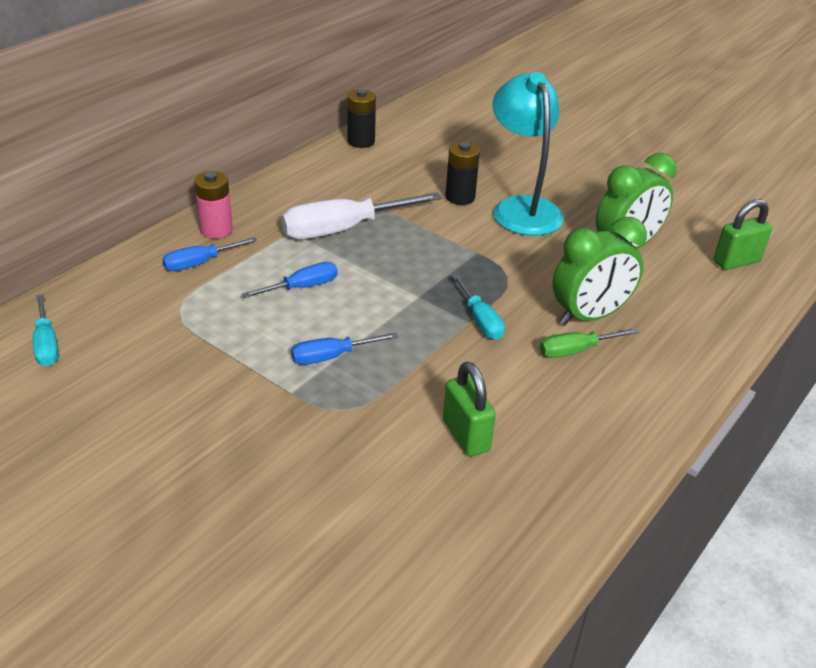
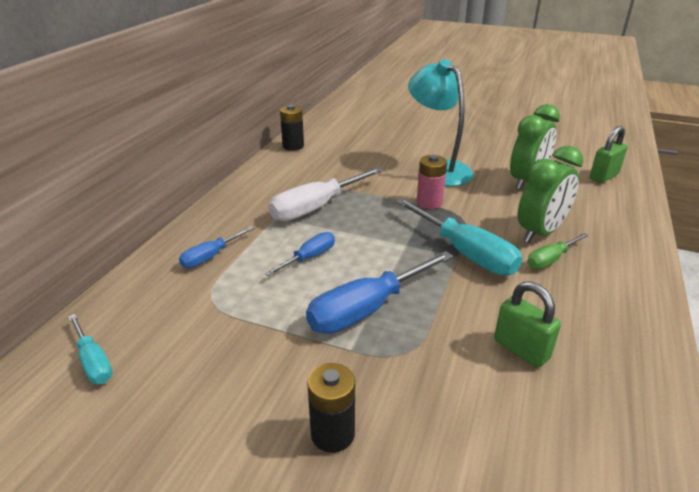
camera: 15 degrees left, 5 degrees down
pink battery [194,171,233,239] -> pink battery moved to [417,155,447,209]
blue screwdriver [291,332,398,365] -> blue screwdriver [306,251,453,334], size x1.82
black battery [445,142,480,205] -> black battery moved to [307,363,355,453]
turquoise screwdriver [452,274,505,340] -> turquoise screwdriver [396,198,522,275], size x1.82

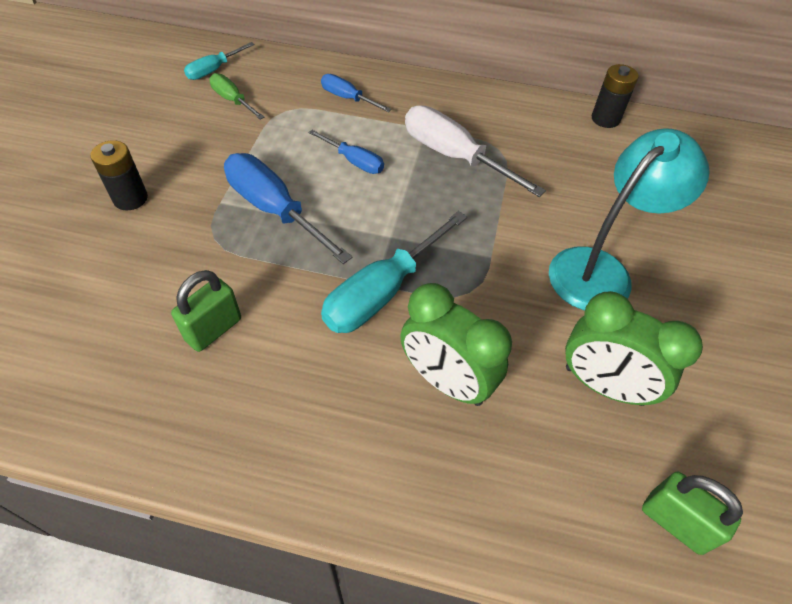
camera: 80 degrees right, 20 degrees up
pink battery [417,155,447,209] -> none
green screwdriver [528,233,589,269] -> green screwdriver moved to [209,73,264,119]

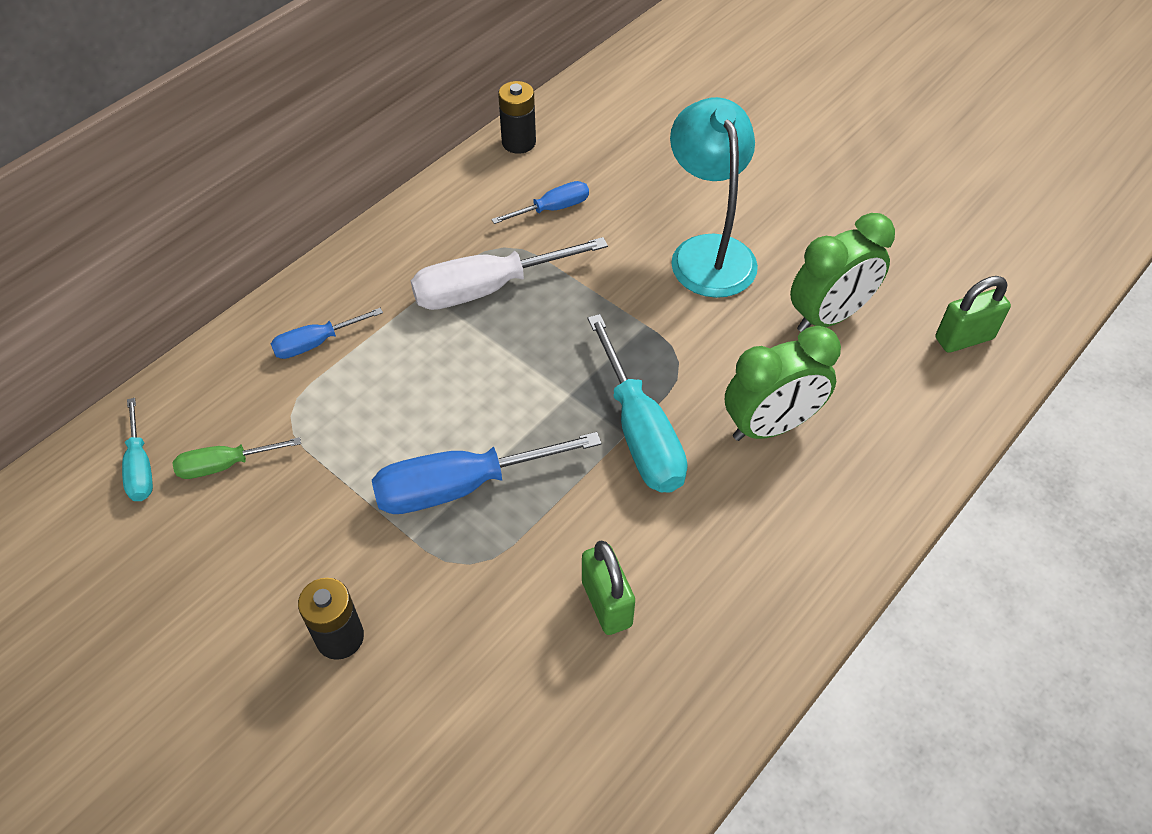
camera: 60 degrees left, 0 degrees up
blue screwdriver [309,130,384,174] -> blue screwdriver moved to [491,181,589,224]

